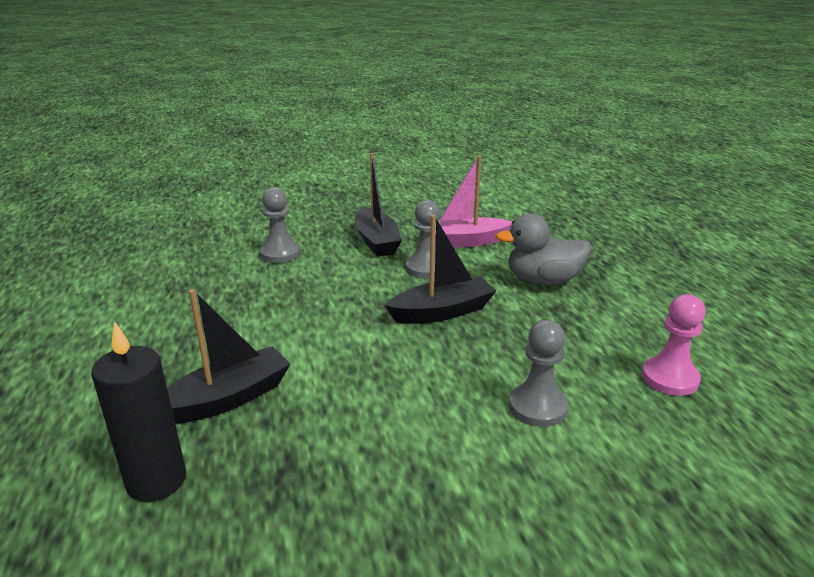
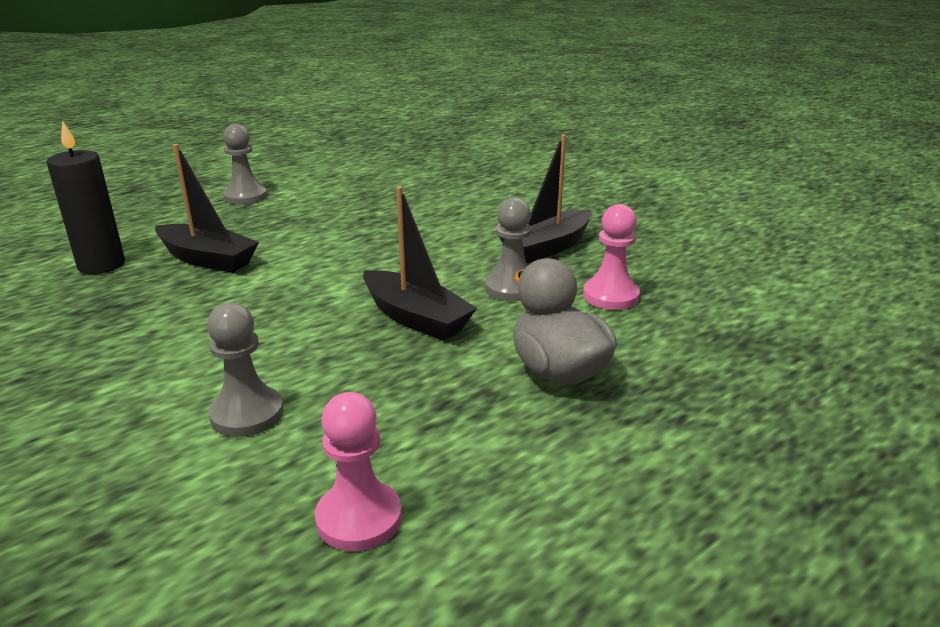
camera: 65 degrees right, 0 degrees up
grey pawn [260,188,300,263] -> grey pawn moved to [223,124,267,205]
pink boat [435,156,512,248] -> pink pawn [583,204,640,310]

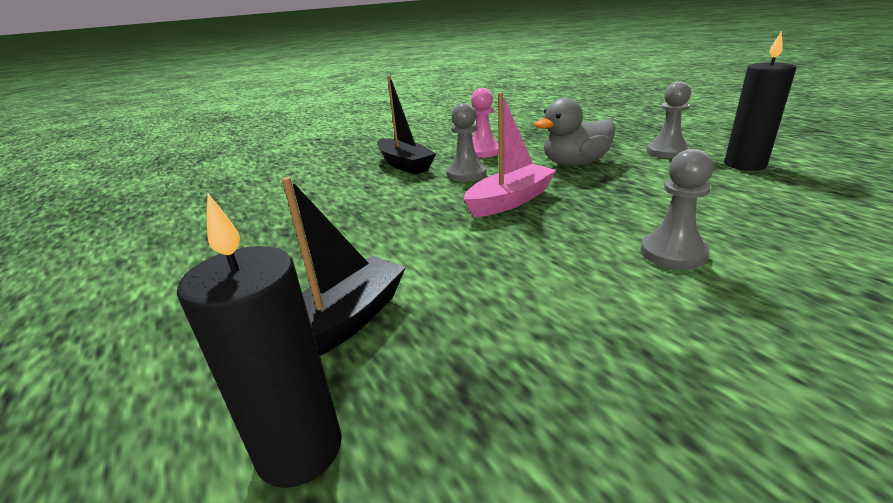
camera: 80 degrees left, 0 degrees up
grey pawn [223,124,267,205] -> grey pawn moved to [647,82,691,159]
pink pawn [315,392,402,551] -> none
black boat [363,186,477,341] -> pink boat [464,92,557,217]
none -> black candle [724,31,796,171]

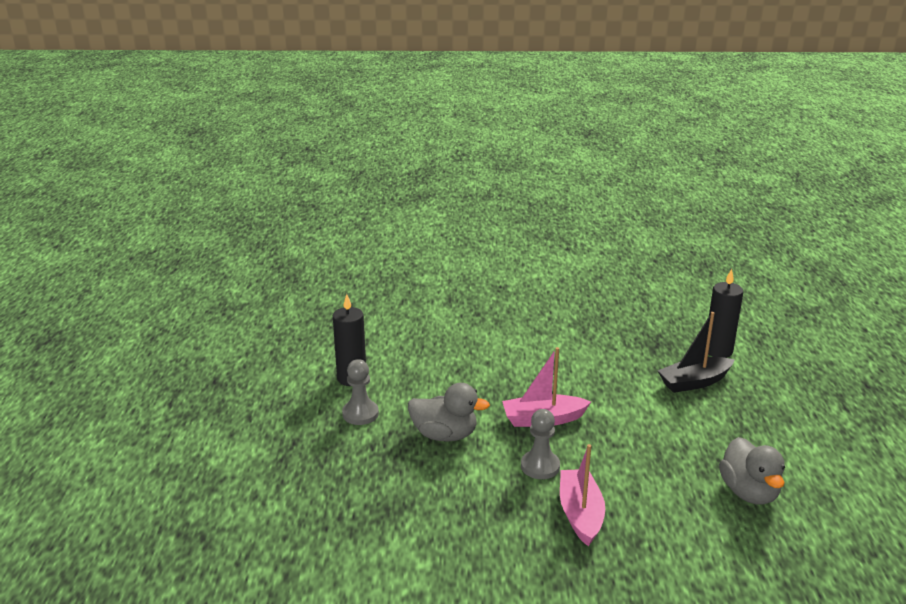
camera: 150 degrees left, 0 degrees up
black boat [377,75,436,175] -> pink boat [560,444,605,547]
pink pawn [471,88,499,158] -> none
grey pawn [641,149,714,270] -> none
none -> grey duck [719,437,785,505]

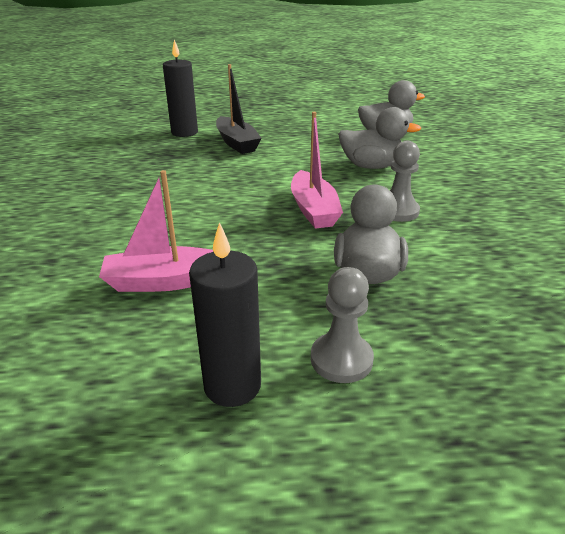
camera: 95 degrees left, 5 degrees up
pink boat [560,444,605,547] -> pink boat moved to [99,170,213,292]
none -> grey duck [338,107,421,169]

